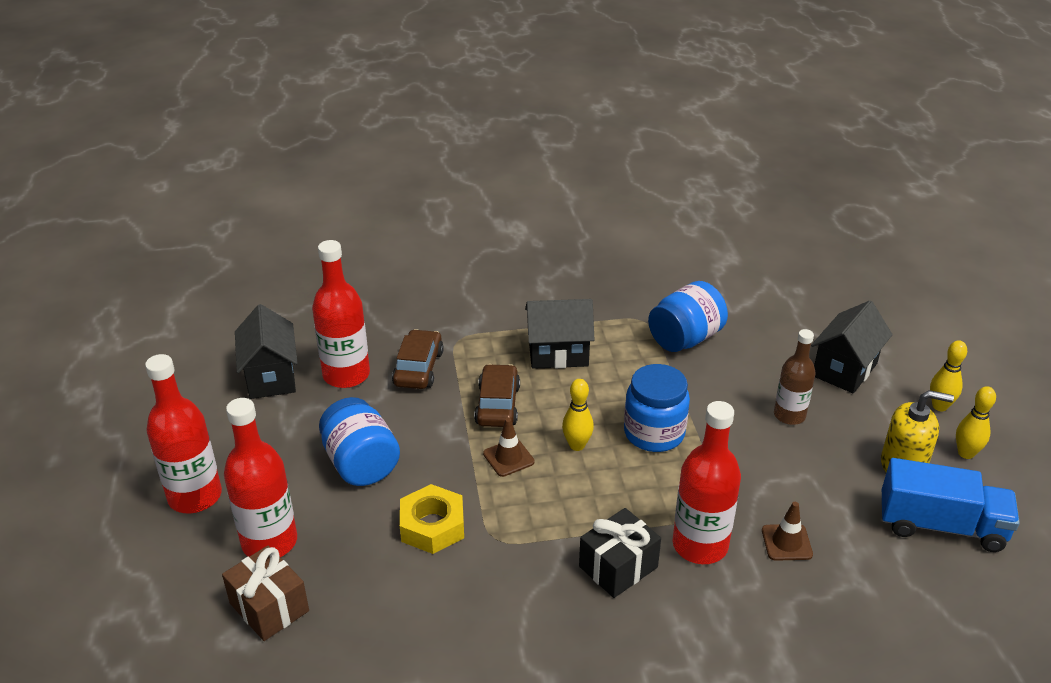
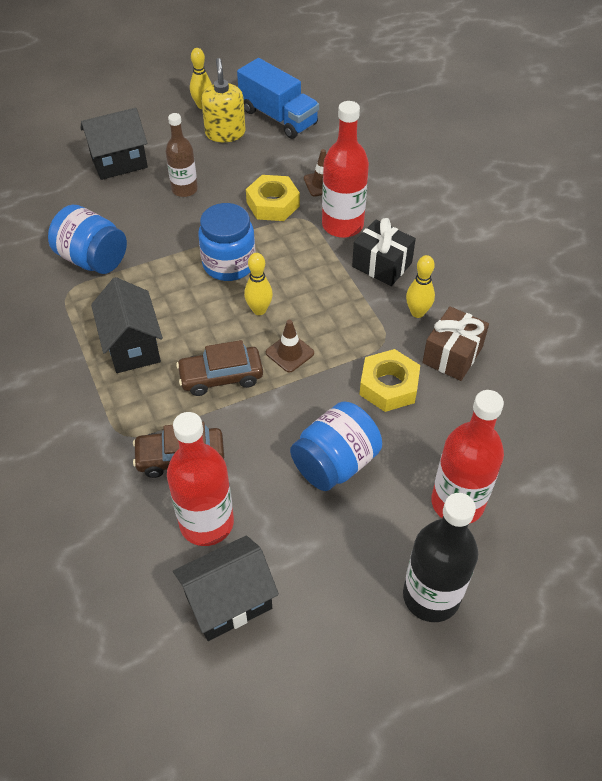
camera: 105 degrees left, 15 degrees up
red bottle [145,354,222,513] -> black bottle [403,493,478,622]
brown gift [222,546,309,641] -> brown gift moved to [422,306,489,381]
black house [811,301,893,393] -> black house turned 45 degrees counterclockwise [81,108,148,180]
blue truck [881,458,1020,552] -> blue truck turned 135 degrees clockwise [237,58,319,139]
yellow bowling pin [930,340,967,411] -> yellow bowling pin moved to [406,255,435,318]
none -> yellow nut [246,175,300,221]

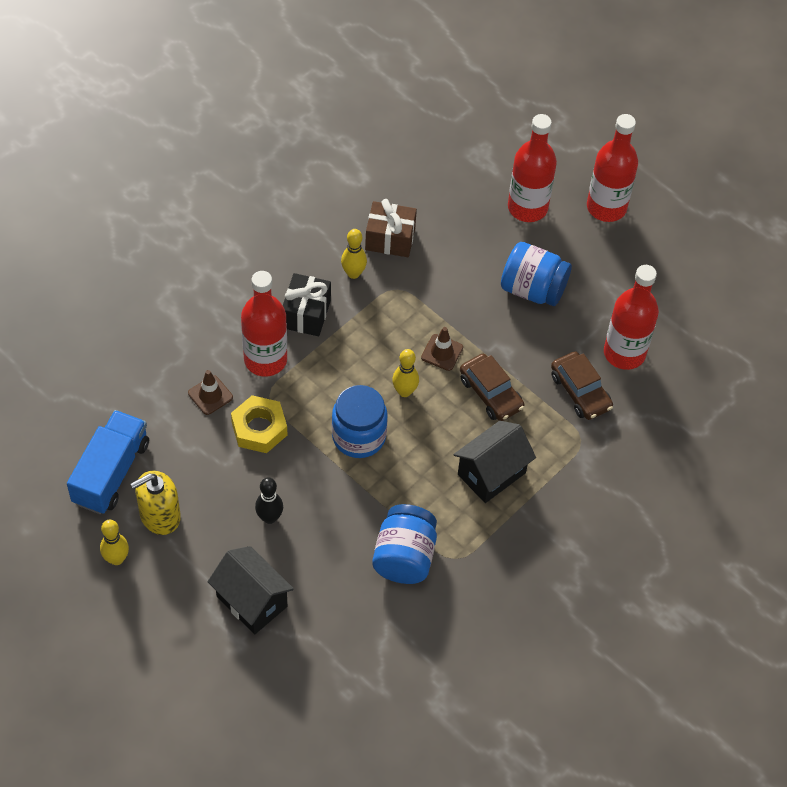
camera: 115 degrees left, 5 degrees up
brown bottle [166,113,198,197] -> black bowling pin [255,477,283,524]
black house [173,536,279,641] -> none
yellow nut [359,349,420,412] -> none
black bottle [403,493,478,622] -> red bottle [587,114,638,222]

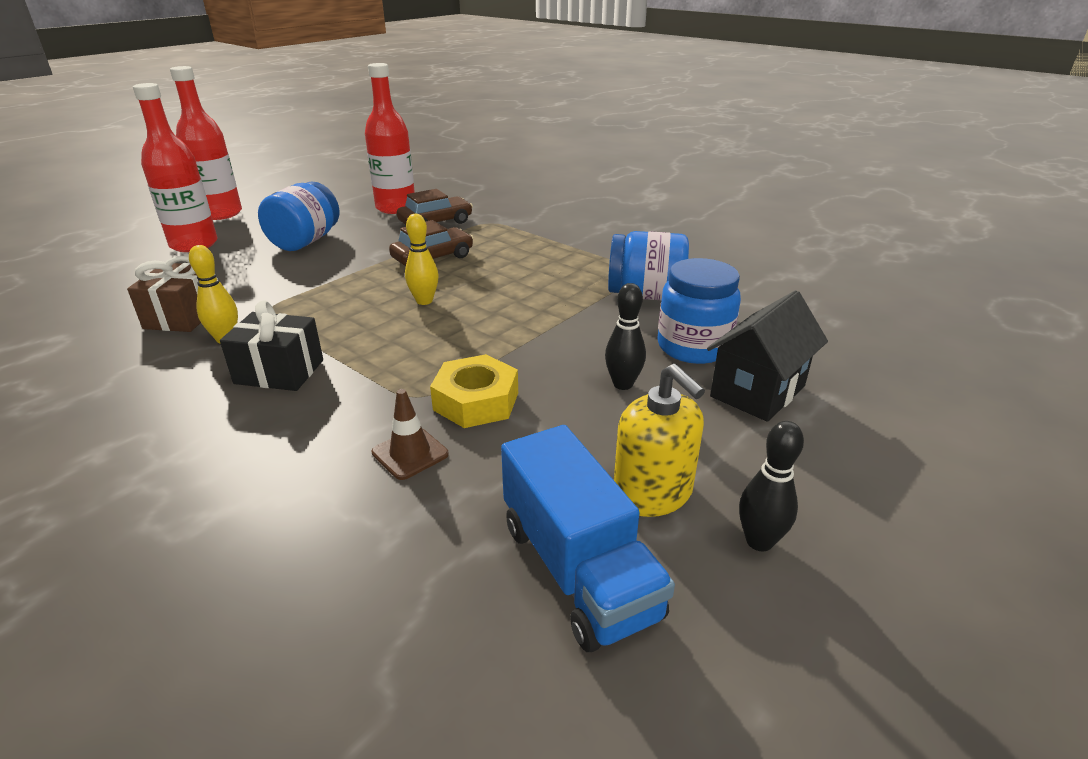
camera: 90 degrees left, 25 degrees down
blue truck [67,410,149,514] -> blue truck turned 135 degrees counterclockwise [501,425,675,652]
yellow bowling pin [100,520,129,565] -> black bowling pin [739,421,804,552]
red bottle [241,271,287,376] -> none
blue jar [332,385,388,458] -> blue jar moved to [657,258,741,364]
brown traffic cone [421,327,463,371] -> none
black house [454,421,536,503] -> none

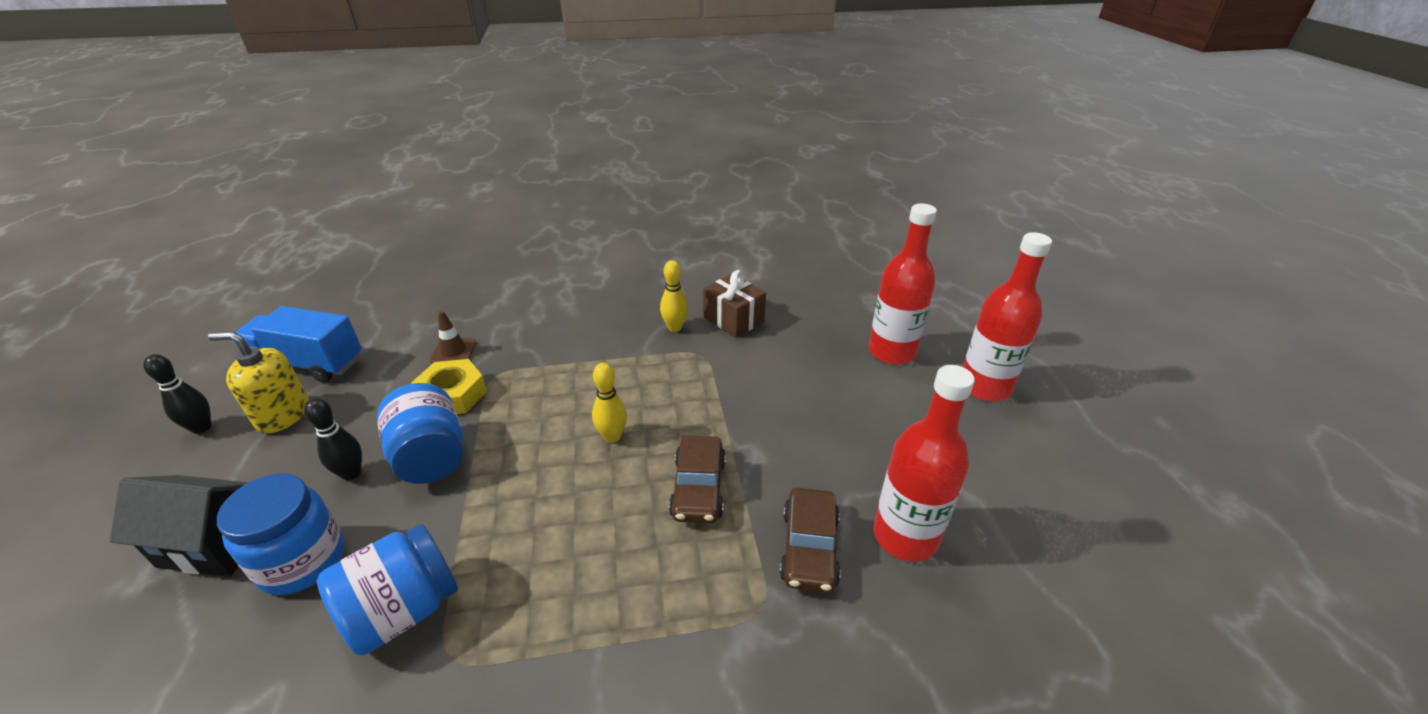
camera: 130 degrees right, 5 degrees up
black gift [220,300,323,391] -> none
blue jar [258,181,340,251] -> blue jar moved to [377,383,463,484]
black house [707,291,828,422] -> black house turned 75 degrees counterclockwise [110,475,249,577]

